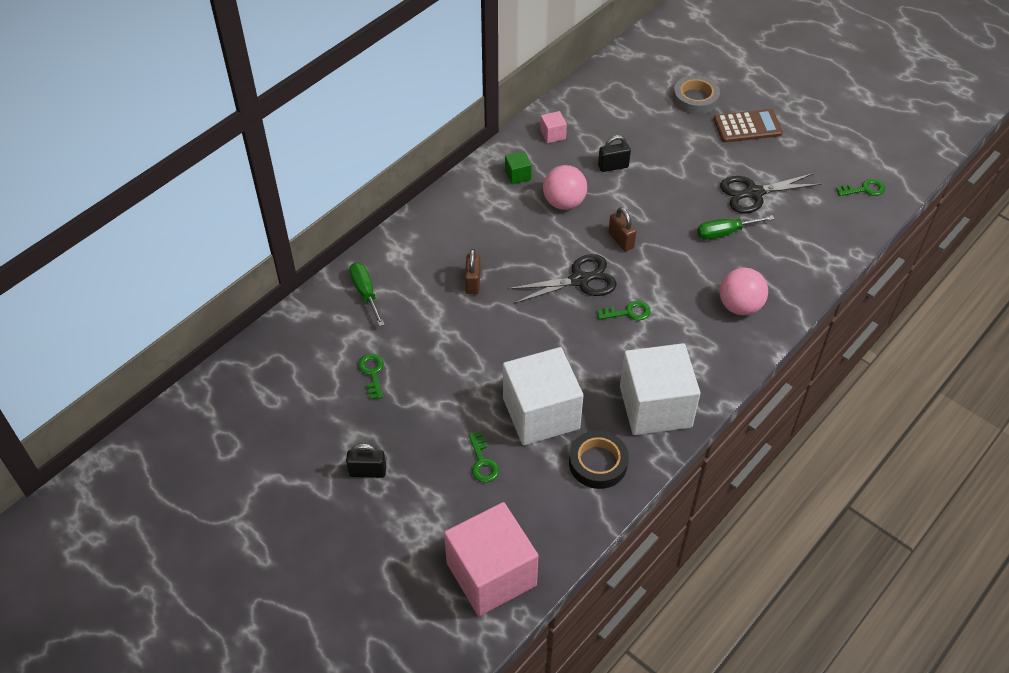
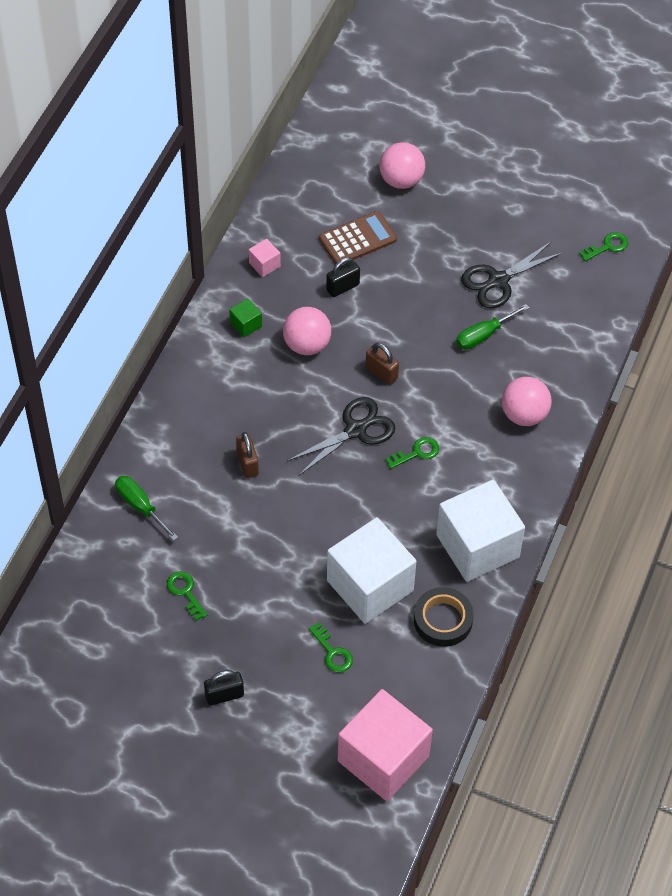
camera: 20 degrees left, 5 degrees up
grey tape [673,75,720,115] -> pink ball [379,142,425,189]
brown calculator [714,109,783,143] -> brown calculator moved to [319,211,397,264]

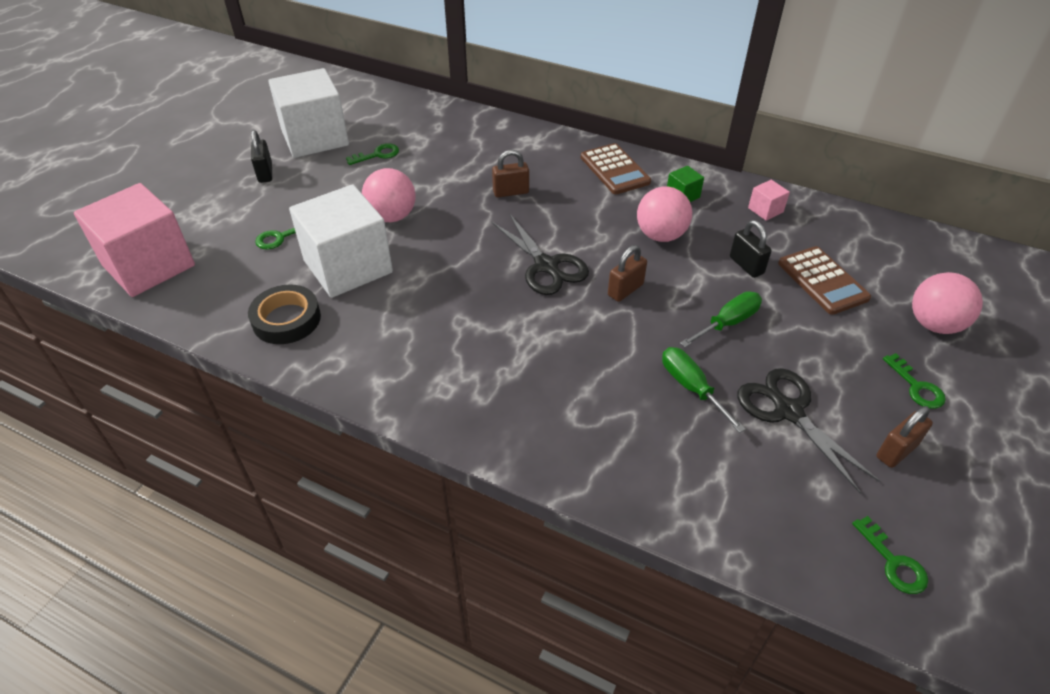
camera: 95 degrees right, 10 degrees down
green screwdriver [115,476,178,541] -> green screwdriver moved to [680,291,762,347]
green key [385,437,439,469] -> green key moved to [883,353,946,409]
white cube [436,480,525,582] -> white cube moved to [268,68,349,158]
pink ball [502,377,552,426] -> pink ball moved to [362,168,416,222]
none -> brown calculator [581,143,651,194]
none -> brown padlock [876,406,933,468]

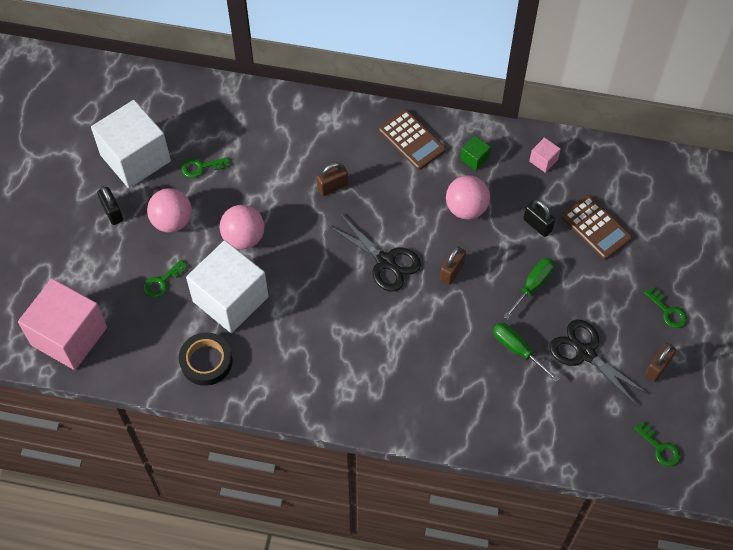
camera: 15 degrees left, 15 degrees up
green key [346,143,399,165] -> green key turned 150 degrees counterclockwise [182,157,230,178]
pink ball [912,272,983,334] -> pink ball moved to [147,188,192,233]

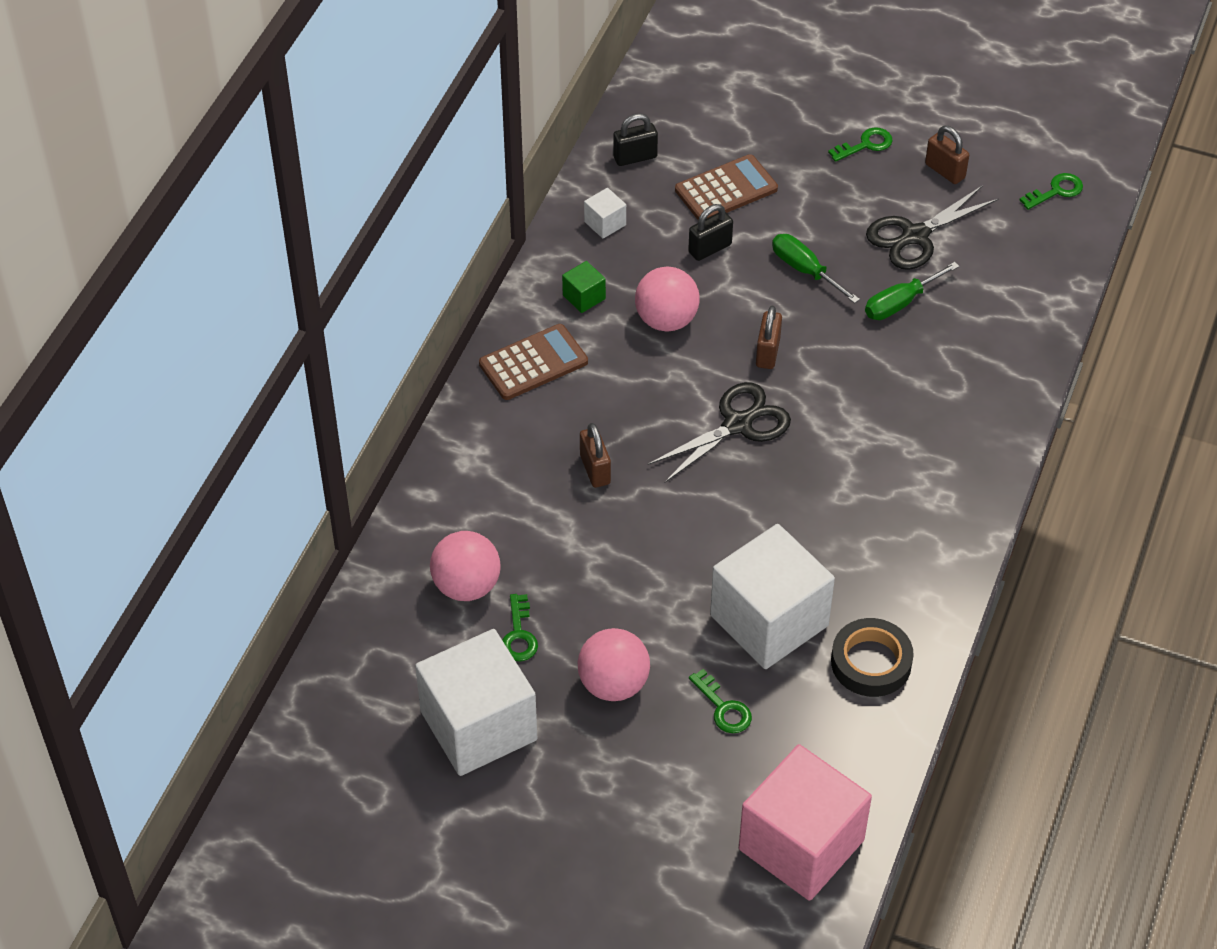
camera: 80 degrees left, 10 degrees down
black padlock [97,186,123,225] -> black padlock moved to [613,113,658,166]
pink ball [220,205,264,249] -> pink ball moved to [430,531,501,601]
brown padlock [440,246,466,285] -> brown padlock turned 60 degrees clockwise [756,306,782,369]
pink cube [529,137,561,173] -> white cube [584,188,626,239]

